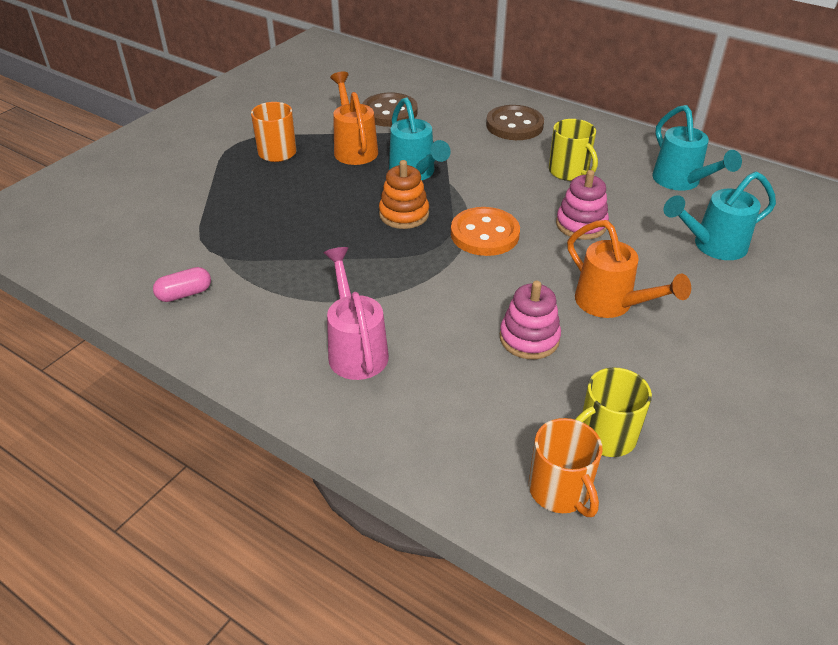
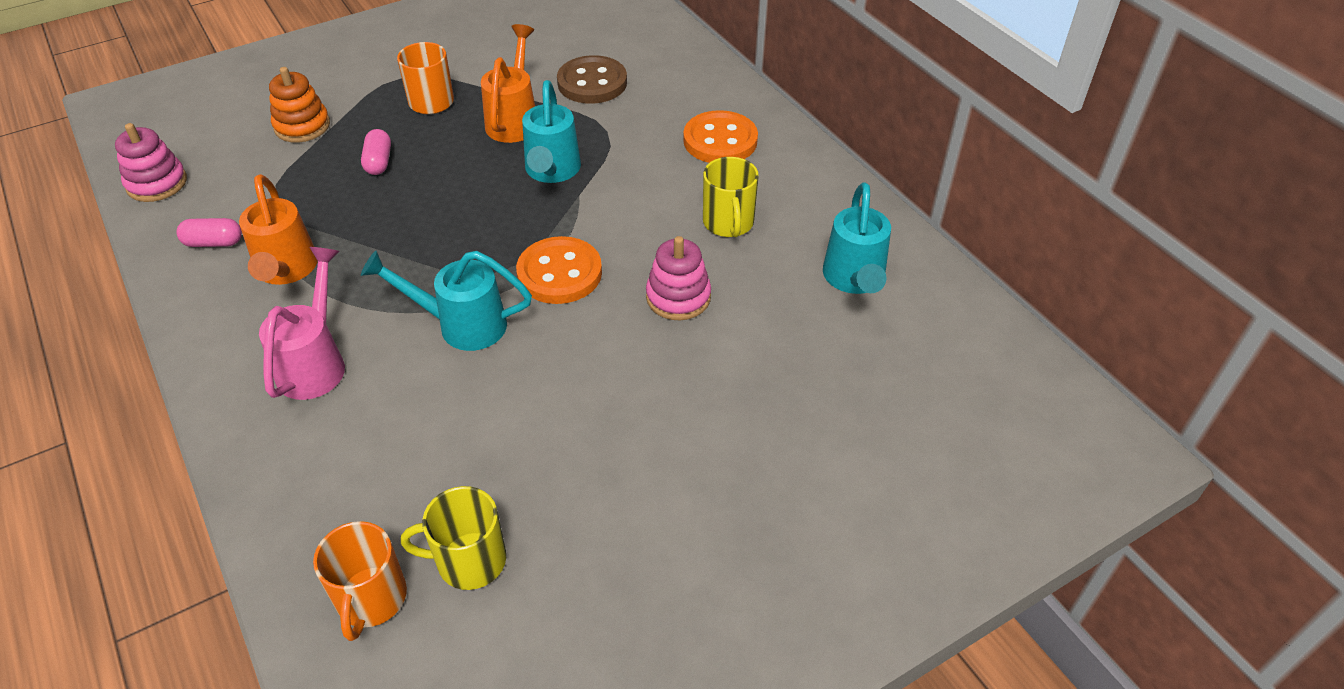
camera: 25 degrees right, 5 degrees up
orange stacking toy [379,160,429,229] -> orange stacking toy moved to [269,67,330,143]
brown button [486,105,544,140] -> orange button [683,110,758,163]
pink stacking toy [500,281,561,359] -> pink stacking toy moved to [115,123,187,202]
orange watering can [567,220,691,318] -> orange watering can moved to [239,174,318,285]
turquoise watering can [664,171,776,260] -> turquoise watering can moved to [361,251,532,351]
none -> pink capsule [361,129,391,175]

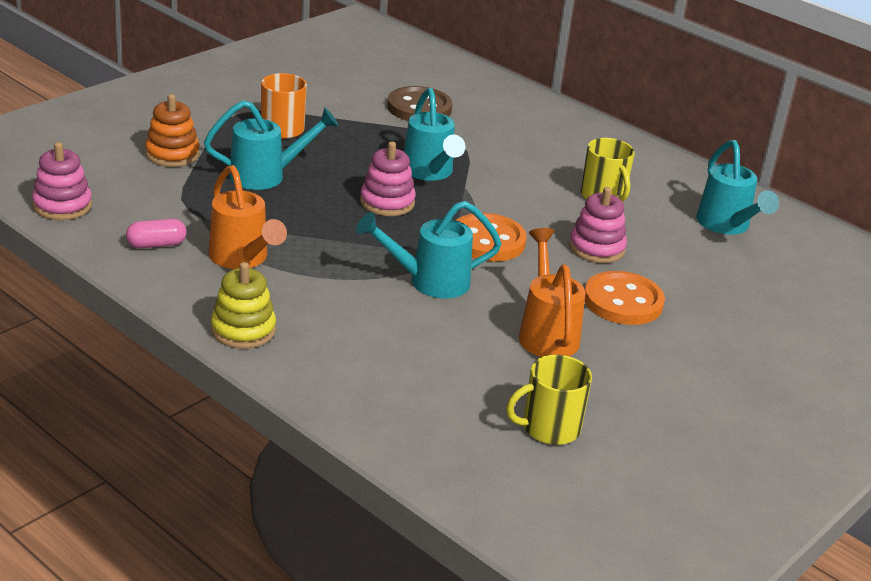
camera: 20 degrees left, 15 degrees down
pink watering can [259,247,345,400] -> none
orange mug [313,521,407,641] -> none
pink capsule [361,129,391,175] -> turquoise watering can [204,100,339,190]
orange watering can [481,24,535,143] -> orange watering can moved to [519,228,585,357]
orange button [683,110,758,163] -> orange button moved to [585,271,665,325]
none -> yellow stacking toy [211,262,276,349]
none -> pink stacking toy [360,142,416,216]

